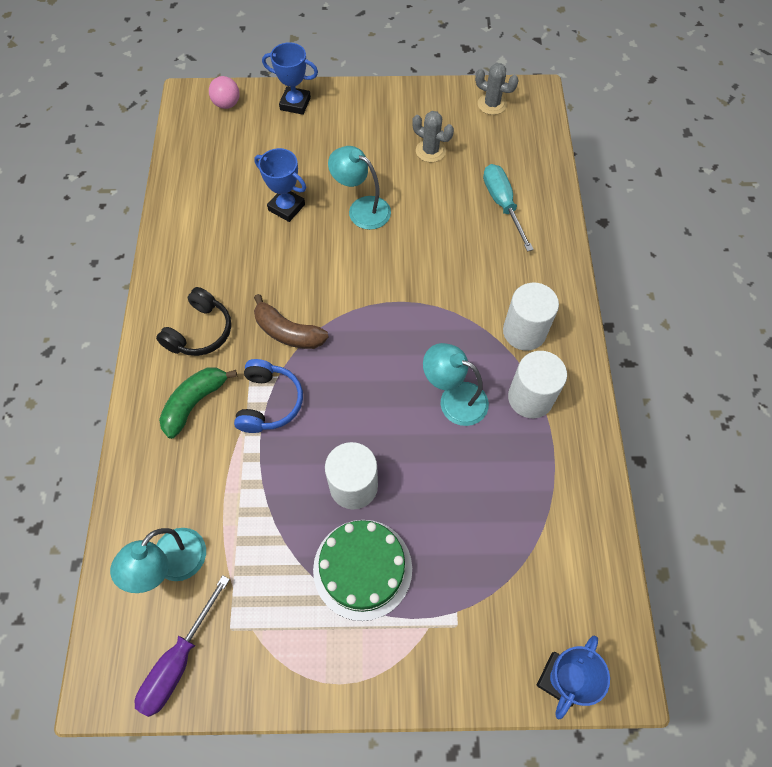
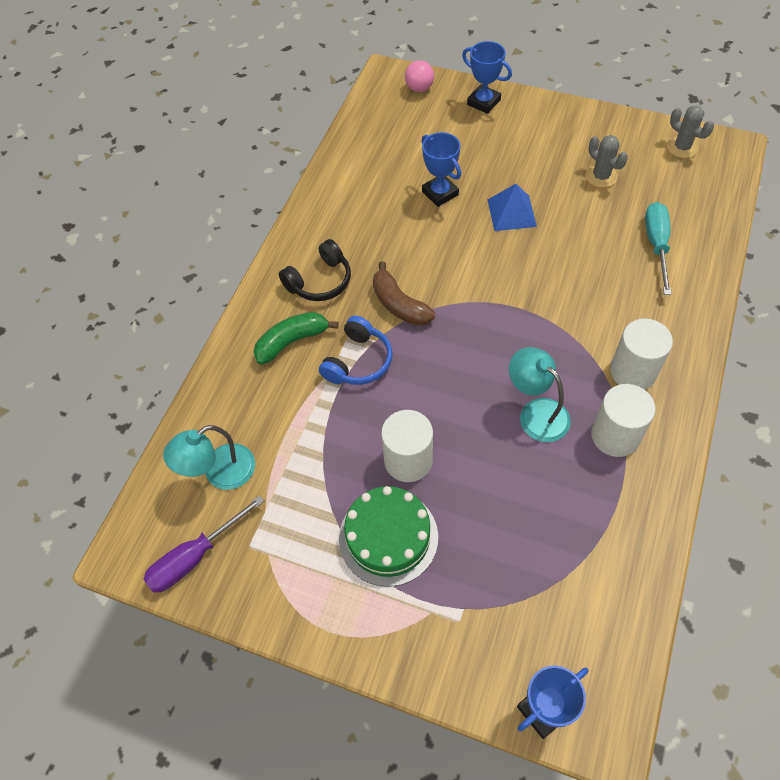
camera: 25 degrees right, 5 degrees down
turquoise lamp [328,146,391,230] -> blue pyramid [488,184,537,231]

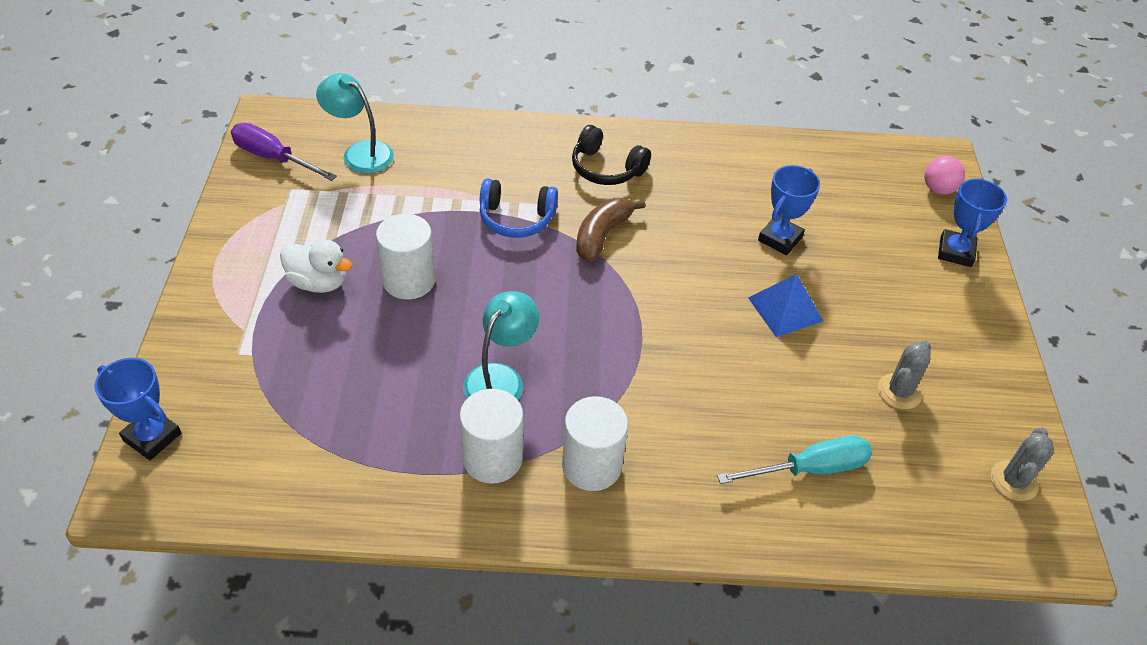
camera: 65 degrees right, 10 degrees down
green banana [254,312,339,365] -> none
green cake [339,486,438,587] -> white duck [280,240,353,293]

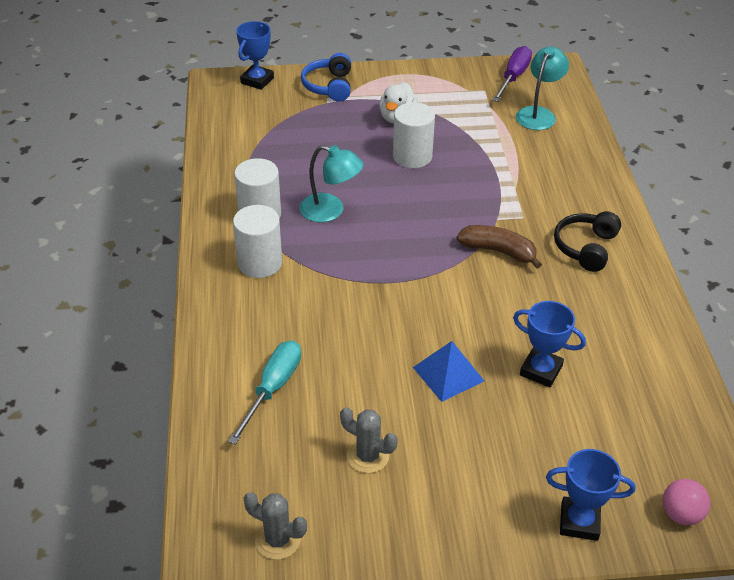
camera: 85 degrees right, 5 degrees down
blue headphones [480,179,558,238] -> blue headphones moved to [301,53,351,102]
turquoise screwdriver [717,436,872,484] -> turquoise screwdriver turned 135 degrees counterclockwise [228,341,301,445]

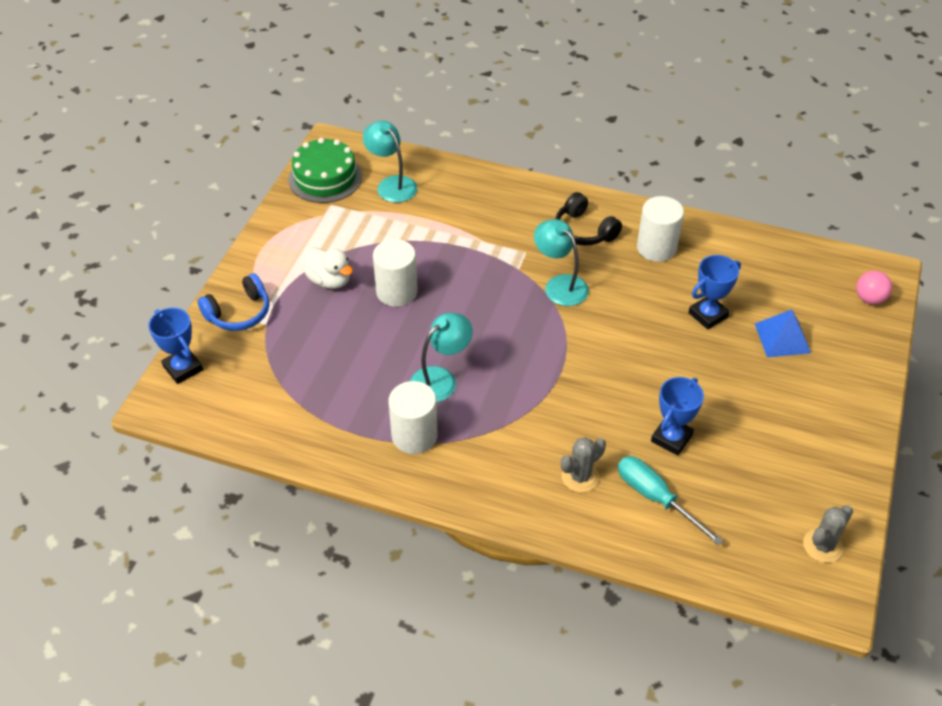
camera: 65 degrees left, 5 degrees up
white cylinder [233,205,282,278] -> white cylinder moved to [637,196,684,262]
blue headphones [301,53,351,102] -> blue headphones turned 60 degrees counterclockwise [198,273,269,331]
grey cactus [340,407,398,473] -> grey cactus moved to [561,437,606,492]
blue pyramid [413,341,484,402] -> blue pyramid moved to [755,309,811,357]
brown banana [457,225,542,269] -> turquoise lamp [534,219,589,306]
purple screwdriver [492,46,532,102] -> green cake [289,138,362,203]
blue trophy [546,449,635,541] -> blue trophy moved to [651,377,704,456]

